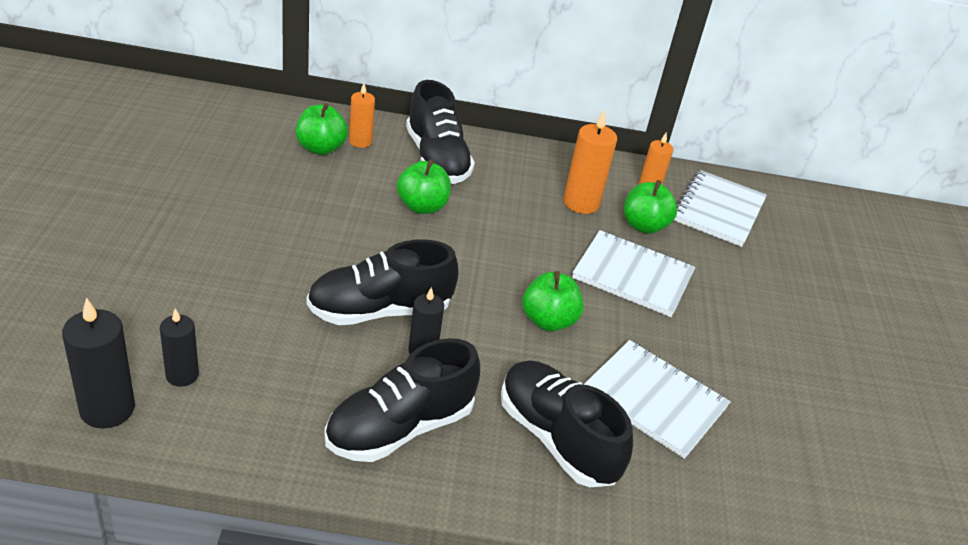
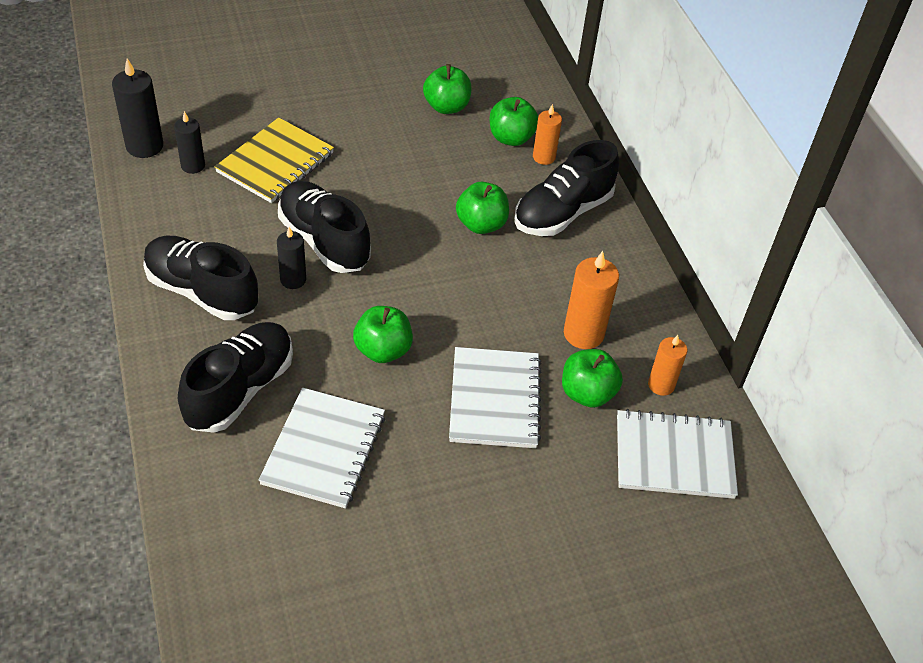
camera: 70 degrees right, 10 degrees up
none -> yellow notebook [215,117,334,203]
none -> green apple [423,64,472,114]

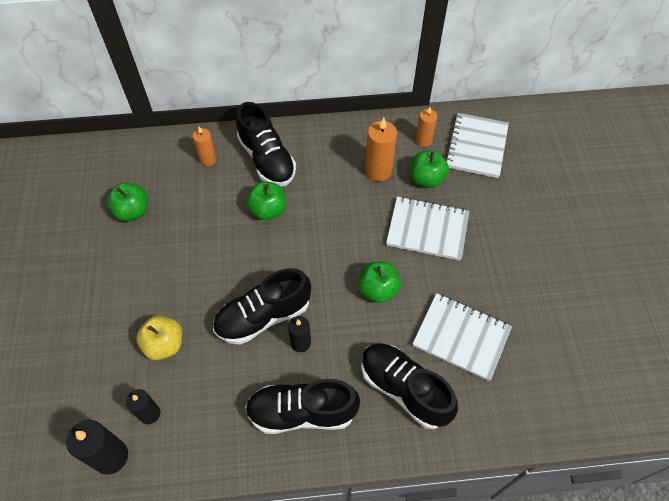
camera: 75 degrees left, 10 degrees up
black shoe [143,236,258,320] -> black shoe turned 45 degrees clockwise [245,379,360,434]
yellow notebook [215,117,334,203] -> yellow apple [136,316,182,360]
green apple [490,97,538,146] -> none

